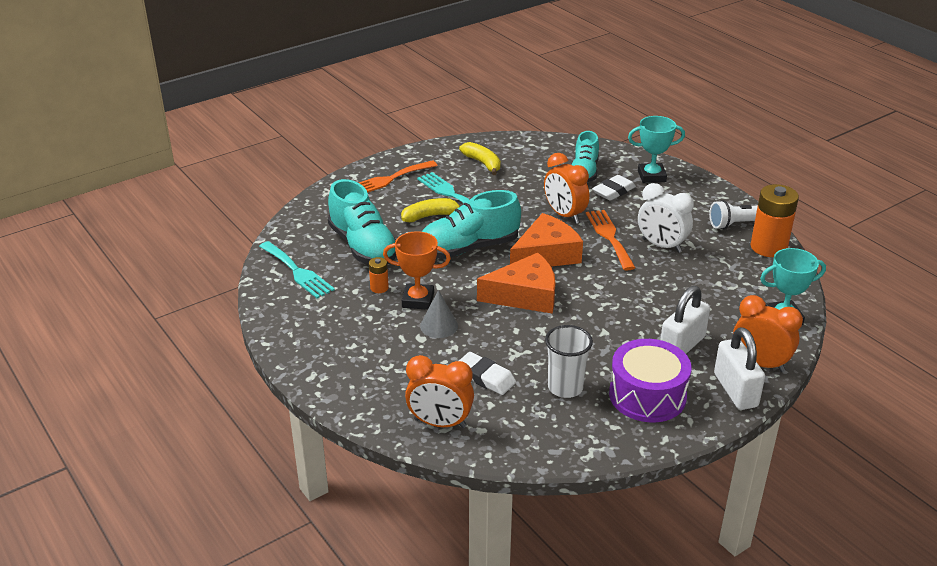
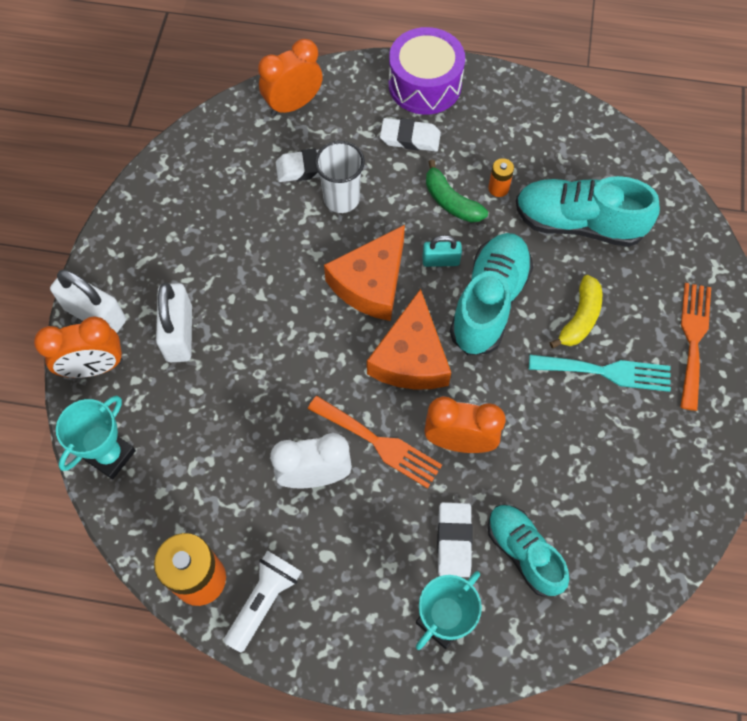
camera: 135 degrees right, 30 degrees up
turquoise fork [259,241,335,299] -> none
orange trophy [383,231,451,310] -> green banana [426,160,488,223]
grey cone [420,290,458,338] -> none
yellow banana [459,142,501,175] -> none
white cup [545,325,593,398] -> white cup moved to [315,141,365,213]
purple drum [609,339,692,422] -> purple drum moved to [389,27,465,115]
none -> white eraser [380,118,441,152]
none -> turquoise padlock [422,235,462,267]

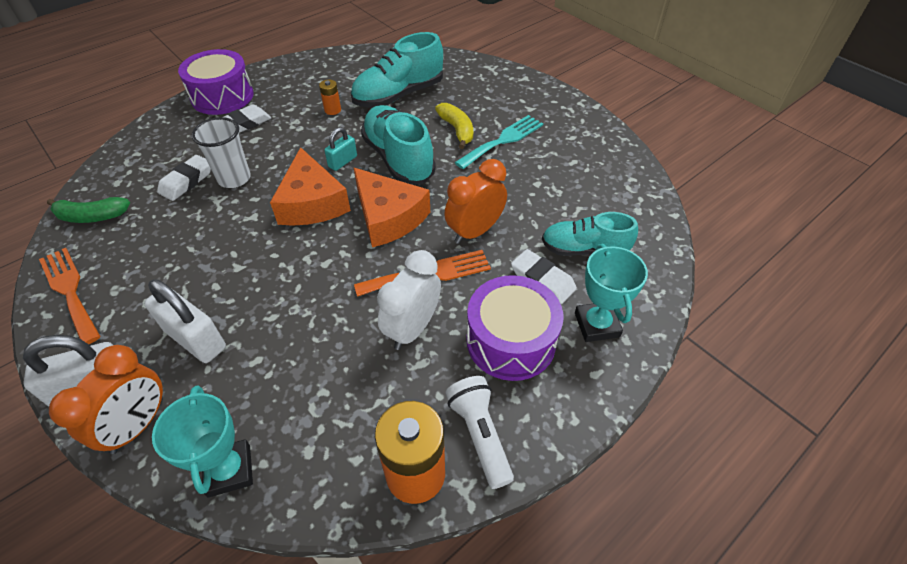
camera: 50 degrees left, 15 degrees down
orange clock [258,39,323,116] -> none
green banana [426,160,488,223] -> green banana moved to [47,197,130,223]
orange fork [680,283,711,411] -> orange fork moved to [39,248,101,344]
none -> purple drum [466,275,563,381]

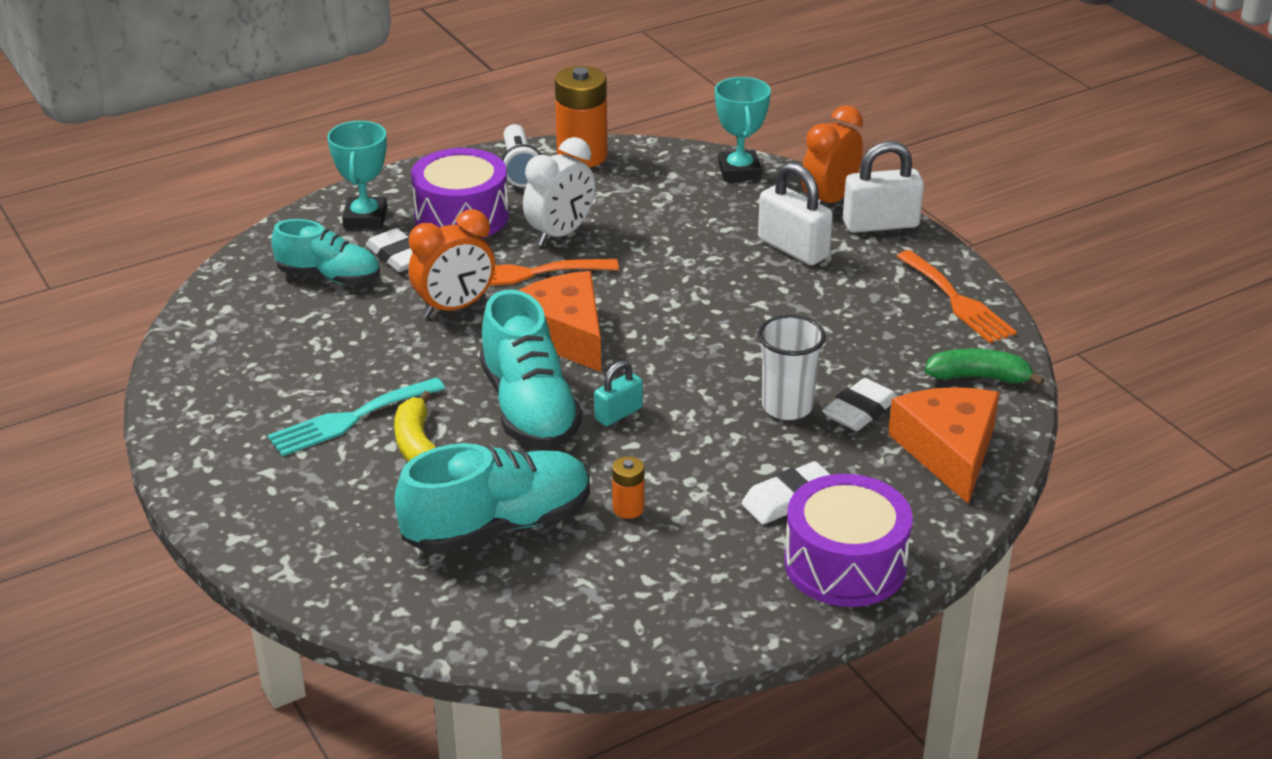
camera: 170 degrees left, 15 degrees down
orange cheese [270,147,351,226] -> orange cheese moved to [888,387,1000,504]

